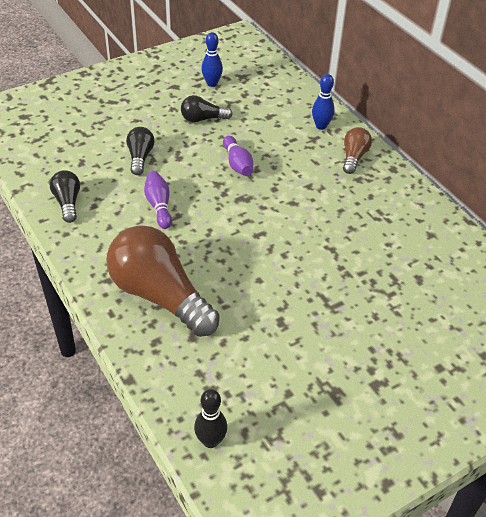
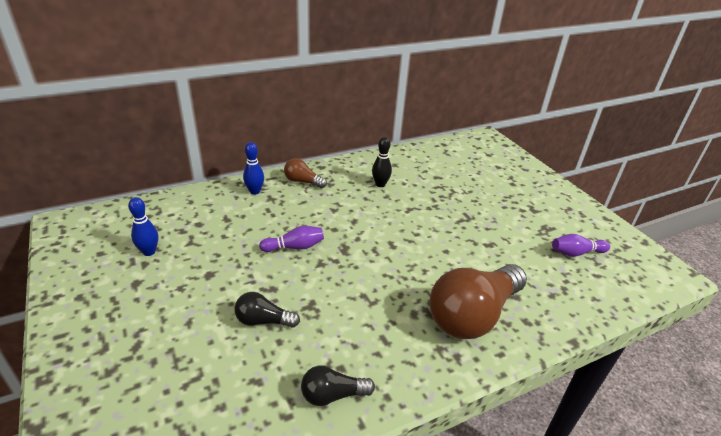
camera: 85 degrees left, 10 degrees down
purple bowling pin [144,171,172,229] -> purple bowling pin moved to [552,234,610,257]
black light bulb [181,95,232,123] -> none
black bowling pin [194,389,227,448] -> black bowling pin moved to [372,137,392,187]

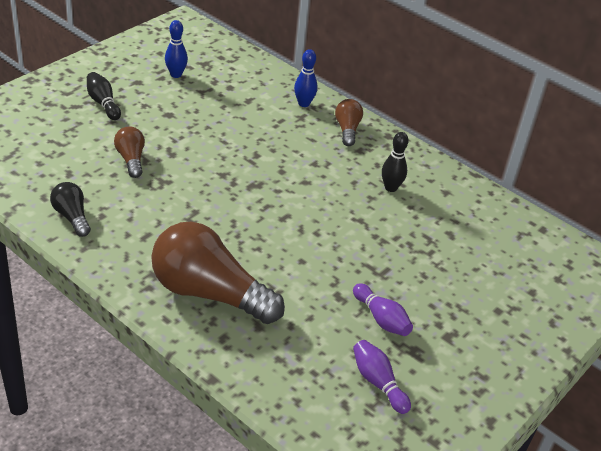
camera: 65 degrees right, 5 degrees up
black light bulb [234,292,300,328] -> brown light bulb [114,126,145,178]
purple bowling pin [259,226,324,252] -> purple bowling pin moved to [353,283,413,336]
none -> black bowling pin [87,72,121,120]

